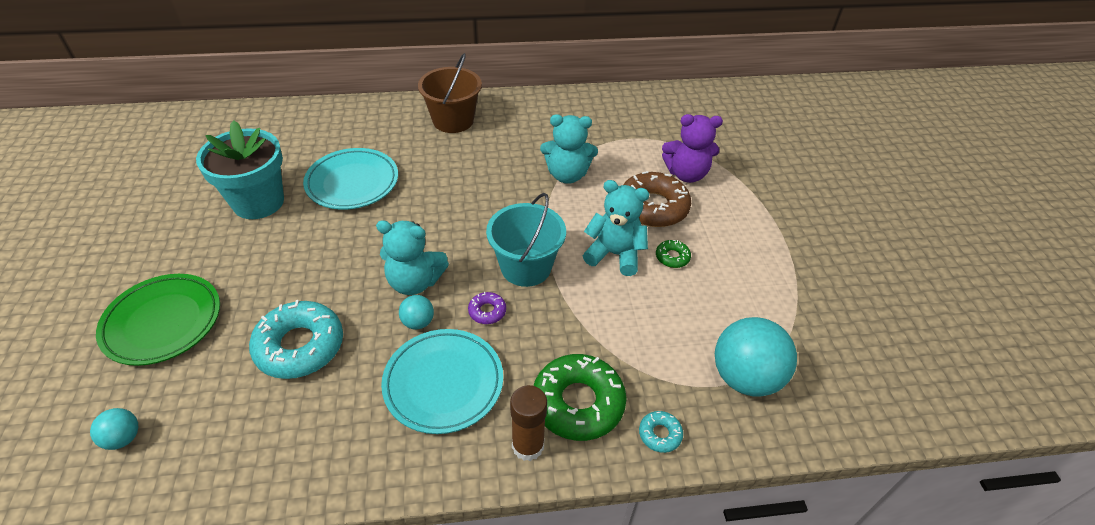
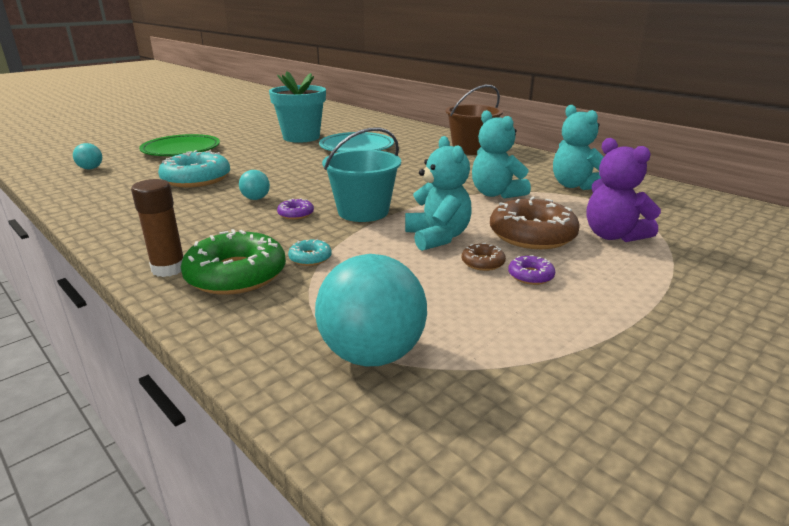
camera: 55 degrees right, 20 degrees down
turquoise teddy bear [376,220,449,295] -> turquoise teddy bear moved to [553,105,604,190]
turquoise plate [381,329,503,434] -> none
turquoise donut [639,411,683,453] -> turquoise donut moved to [288,239,332,266]
green donut [656,240,691,268] -> brown donut [461,243,506,271]
none -> purple donut [508,255,555,285]

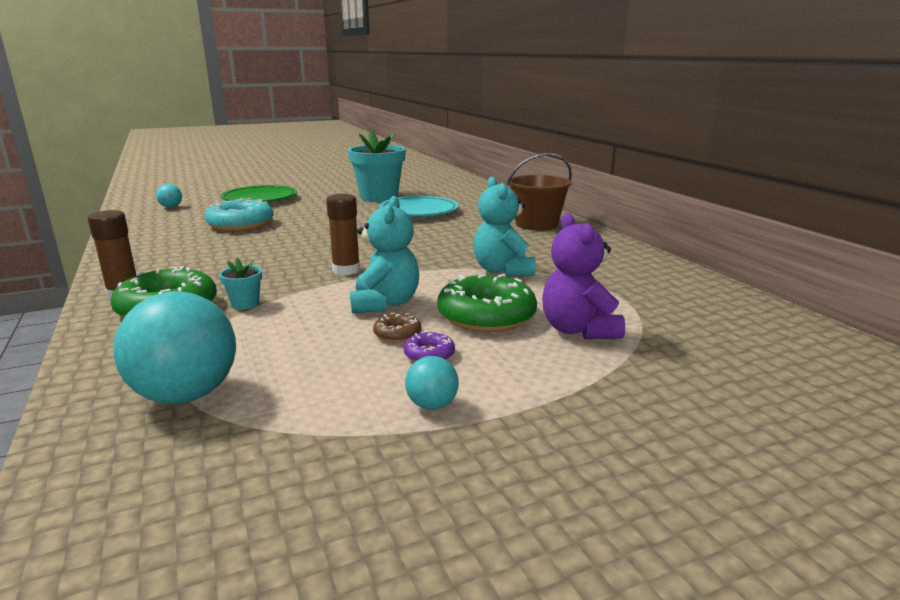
camera: 20 degrees right, 5 degrees down
turquoise ball [239,170,270,200] -> turquoise ball moved to [405,356,459,410]
purple donut [277,198,314,220] -> none
turquoise donut [288,239,332,266] -> turquoise flower pot [219,258,262,310]
turquoise bucket [322,128,401,222] -> brown glue stick [326,194,360,275]
brown donut [490,197,580,249] -> green donut [437,274,537,332]
turquoise teddy bear [553,105,604,190] -> none

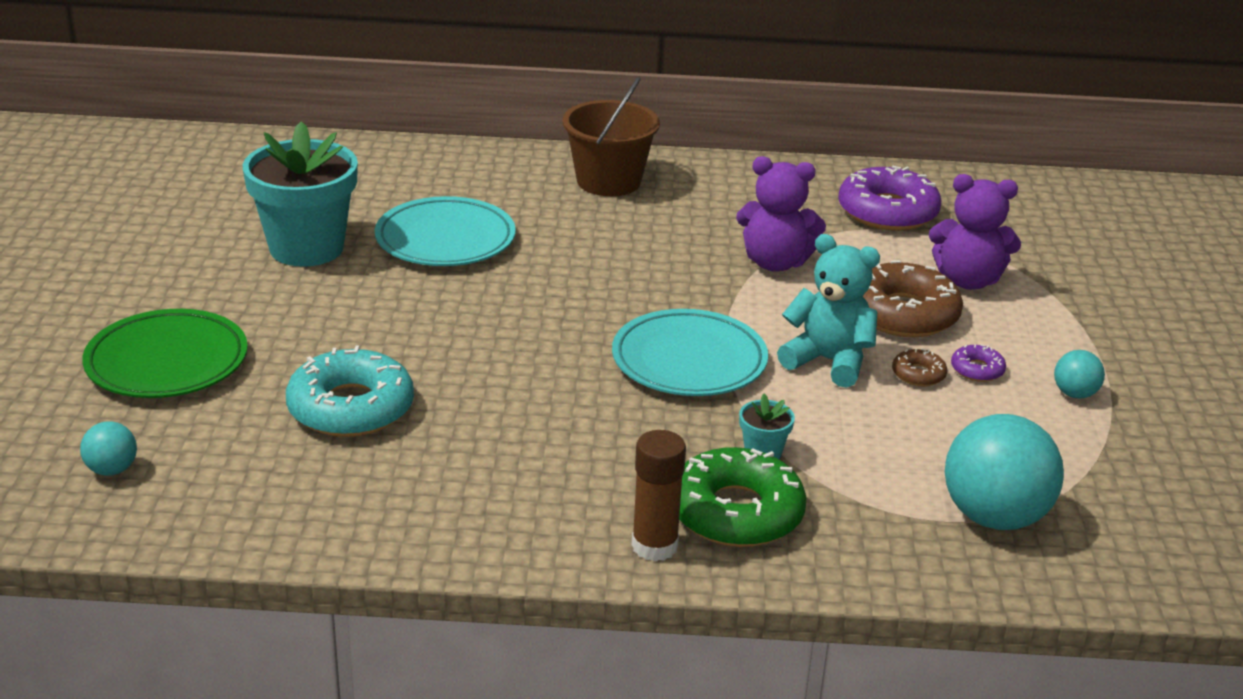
camera: 65 degrees left, 10 degrees up
brown glue stick [326,194,360,275] -> turquoise plate [612,309,768,396]
green donut [437,274,537,332] -> brown donut [863,260,963,337]
turquoise teddy bear [473,177,536,276] -> purple teddy bear [736,156,826,272]
none -> purple donut [838,165,941,231]

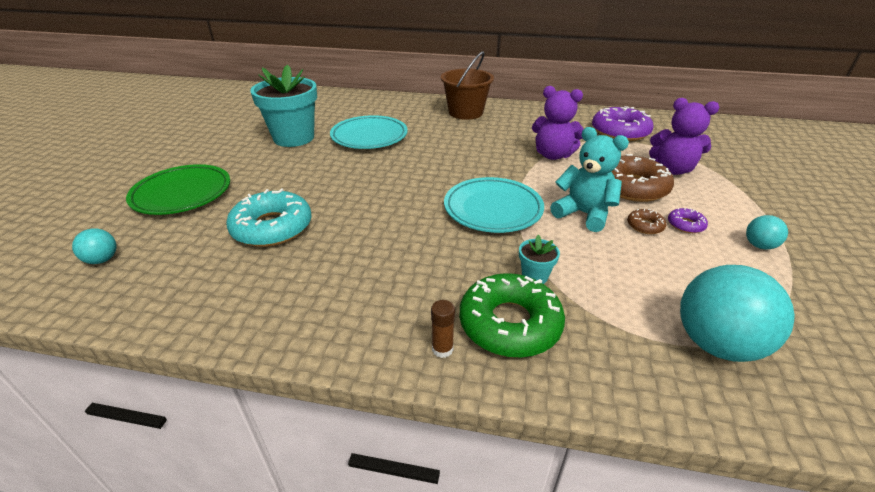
camera: 10 degrees right, 5 degrees up
brown glue stick [631,430,686,561] -> brown glue stick [431,300,455,358], size x0.60

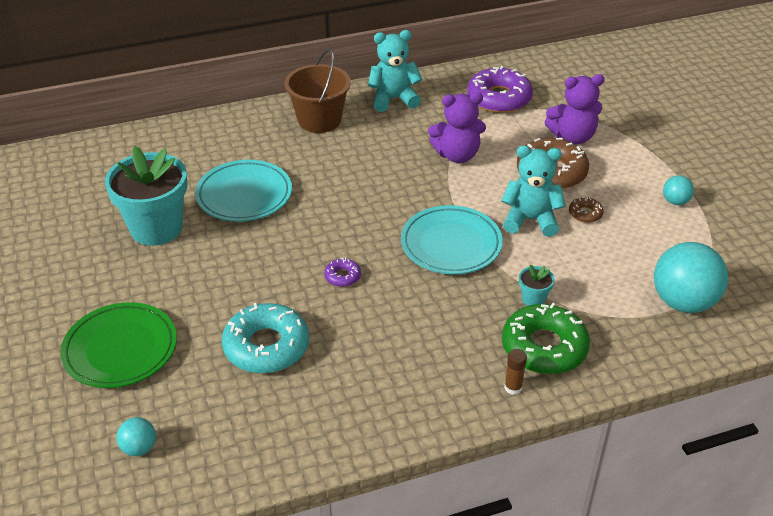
camera: 30 degrees left, 5 degrees up
purple donut [668,208,708,233] -> purple donut moved to [324,258,361,287]
none -> turquoise teddy bear [368,30,422,112]

